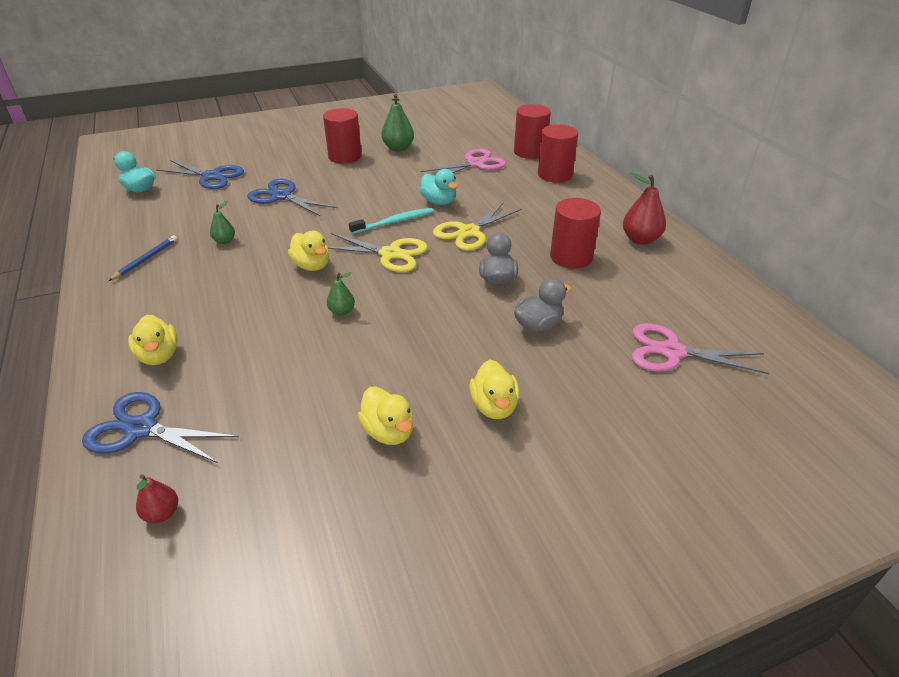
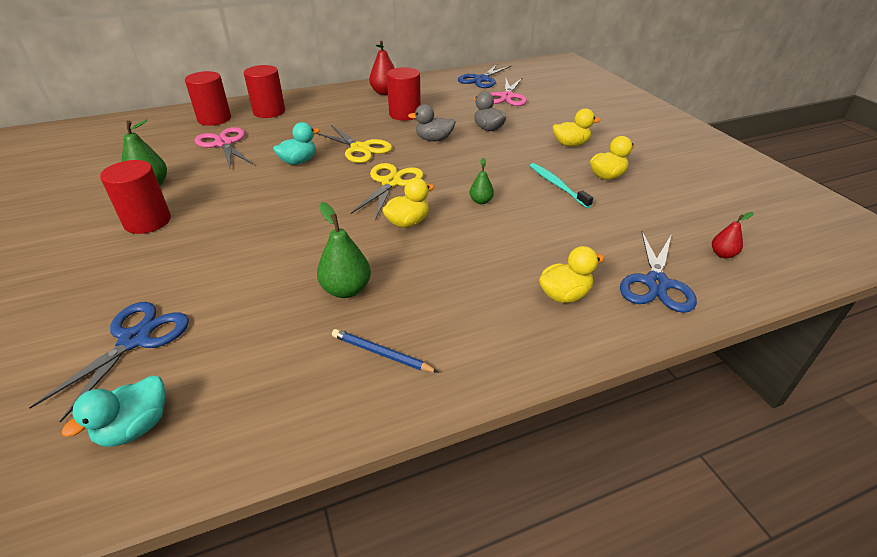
camera: 90 degrees left, 0 degrees up
green pear [210,201,235,244] -> green pear [317,202,371,298], size x1.73
blue scissors [247,179,337,217] -> blue scissors moved to [458,64,511,88]
turquoise toothbrush [349,208,433,234] -> turquoise toothbrush moved to [530,163,593,208]

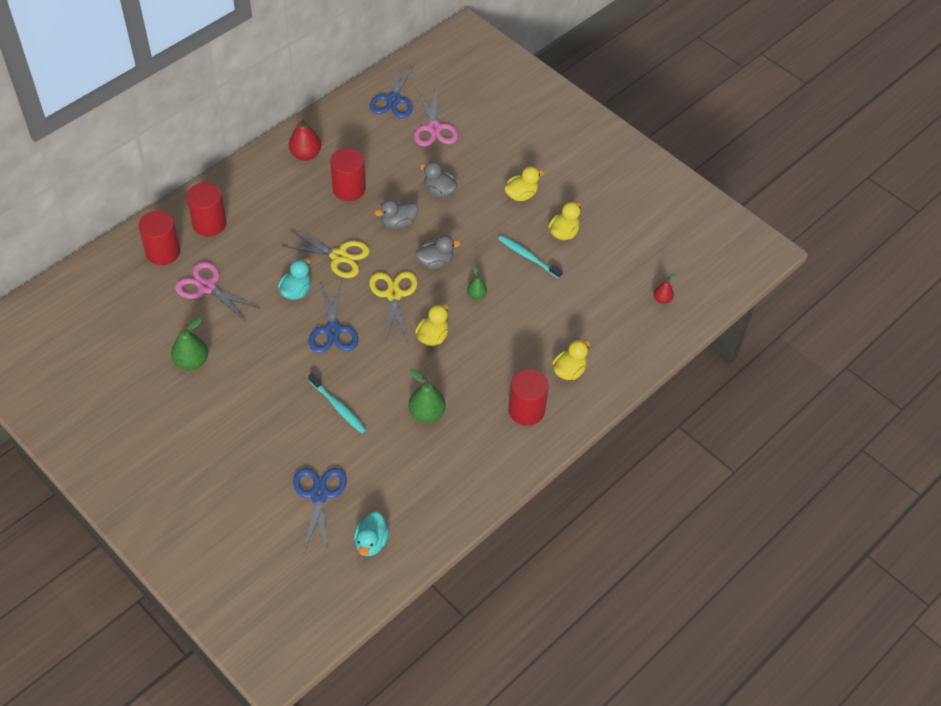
camera: 25 degrees left, 15 degrees up
red cylinder [100,160,171,234] -> red cylinder moved to [508,369,549,426]
blue pencil [332,329,438,372] -> none
blue scissors [620,232,697,313] -> blue scissors moved to [308,282,358,353]
none -> turquoise toothbrush [308,373,367,434]
none -> grey duck [415,235,461,269]

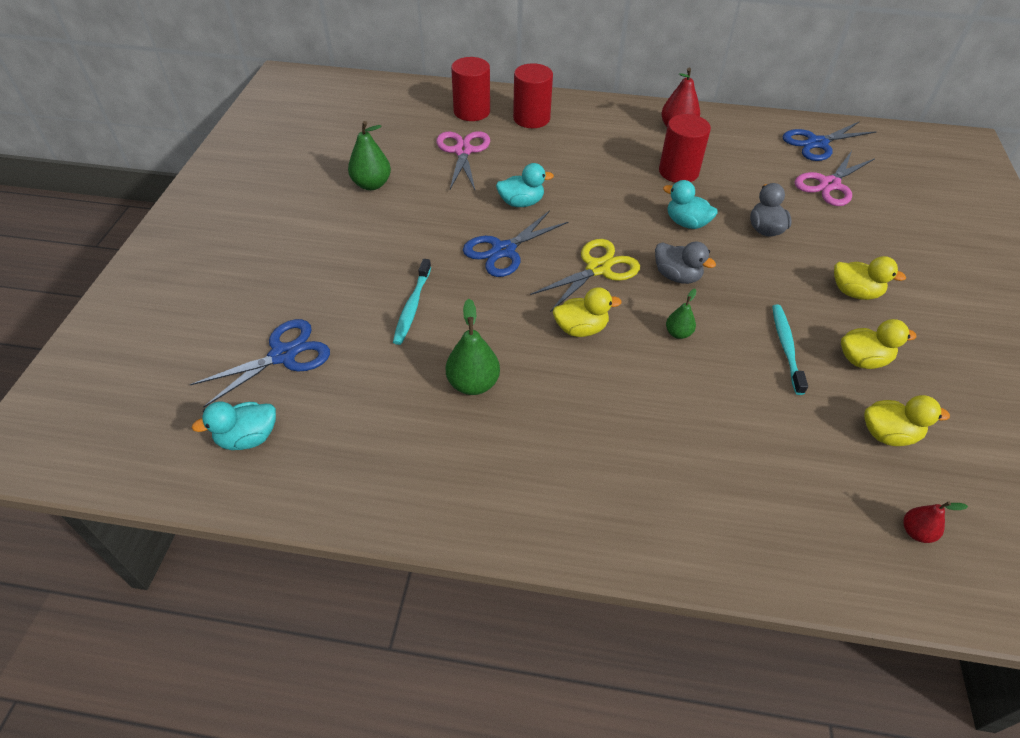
camera: 55 degrees right, 5 degrees down
yellow scissors [283,230,370,278] -> none
grey duck [374,200,418,229] -> turquoise duck [663,180,718,229]
red cylinder [508,369,549,426] -> none
yellow duck [552,339,590,380] -> yellow duck moved to [864,395,950,446]

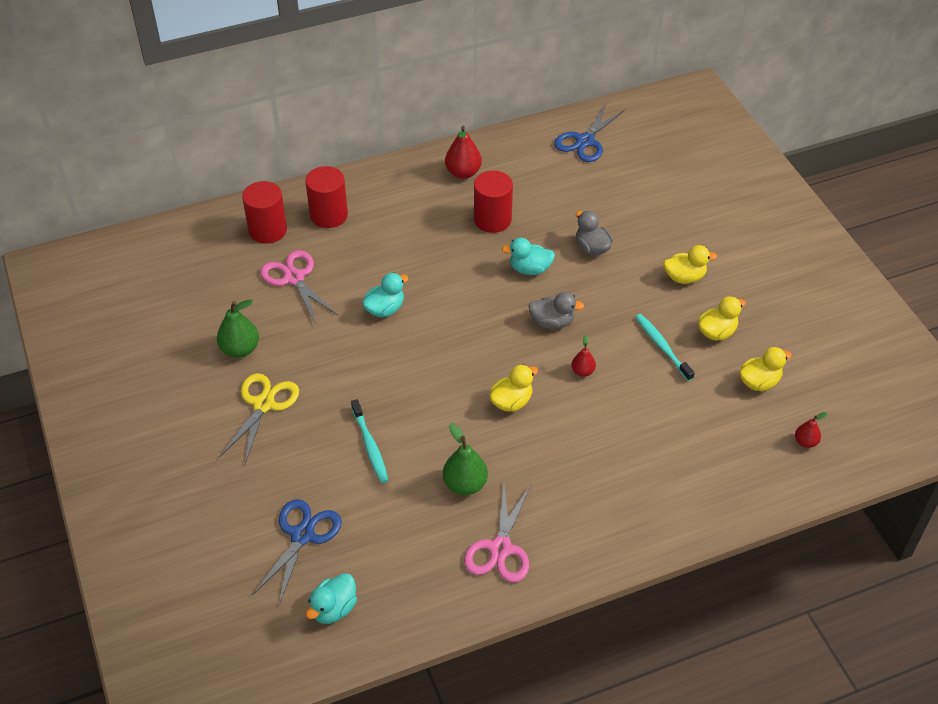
camera: 30 degrees left, 0 degrees up
blue scissors [463,210,568,277] -> none
yellow scissors [530,239,640,312] -> yellow scissors moved to [220,373,299,464]
green pear [666,289,697,339] -> red pear [571,335,596,377]
pink scissors [795,151,875,206] -> pink scissors moved to [464,484,531,583]

